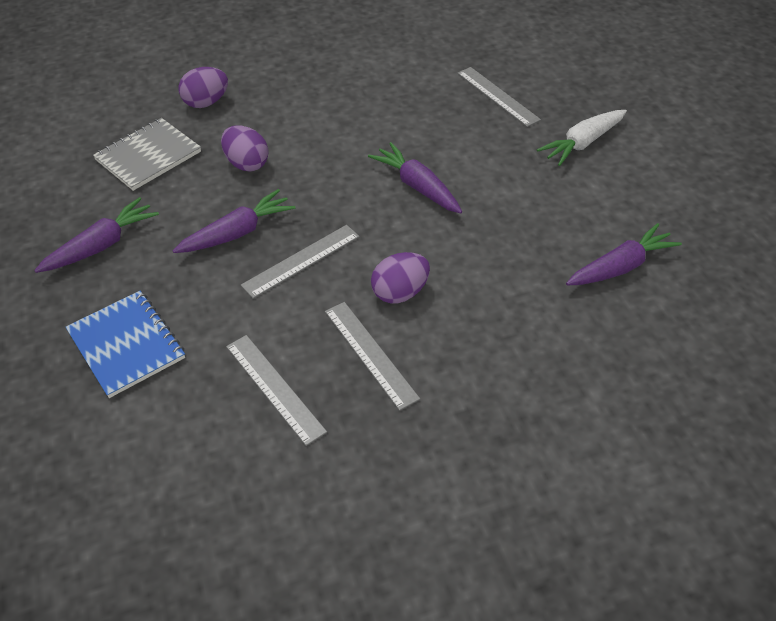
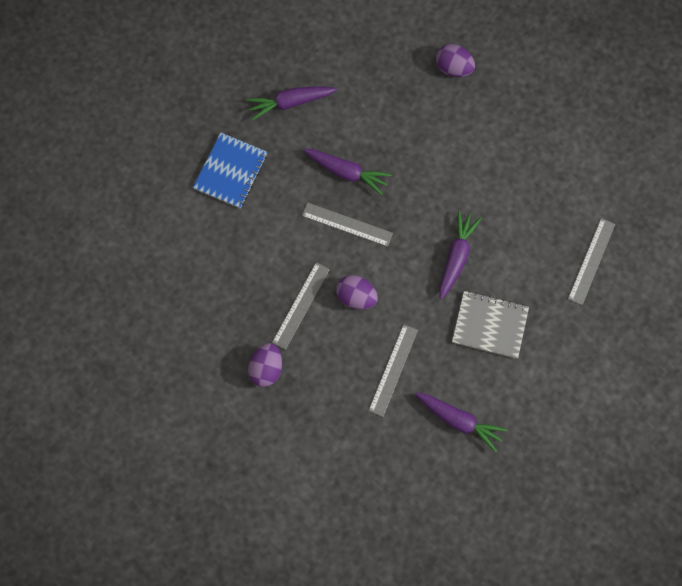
camera: 60 degrees right, 25 degrees up
purple carrot [34,197,159,273] -> purple carrot turned 150 degrees clockwise [246,87,337,121]
grey notebook [93,118,201,191] -> grey notebook moved to [452,291,529,359]
purple egg [221,125,269,171] -> purple egg moved to [248,343,282,387]
grey ruler [226,335,327,446] -> grey ruler moved to [368,324,418,417]
white carrot [537,110,627,166] -> none

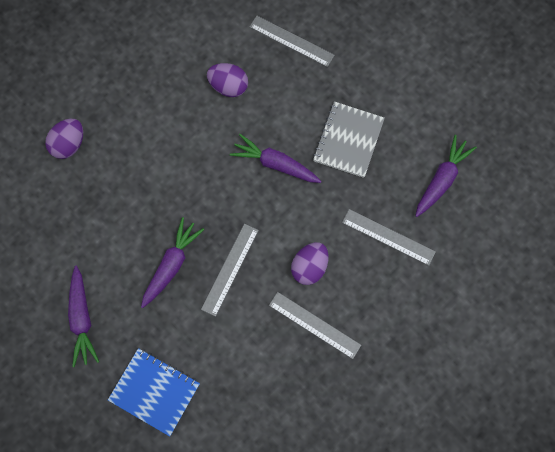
camera: 85 degrees left, 0 degrees up
purple egg [248,343,282,387] -> purple egg moved to [207,63,248,97]

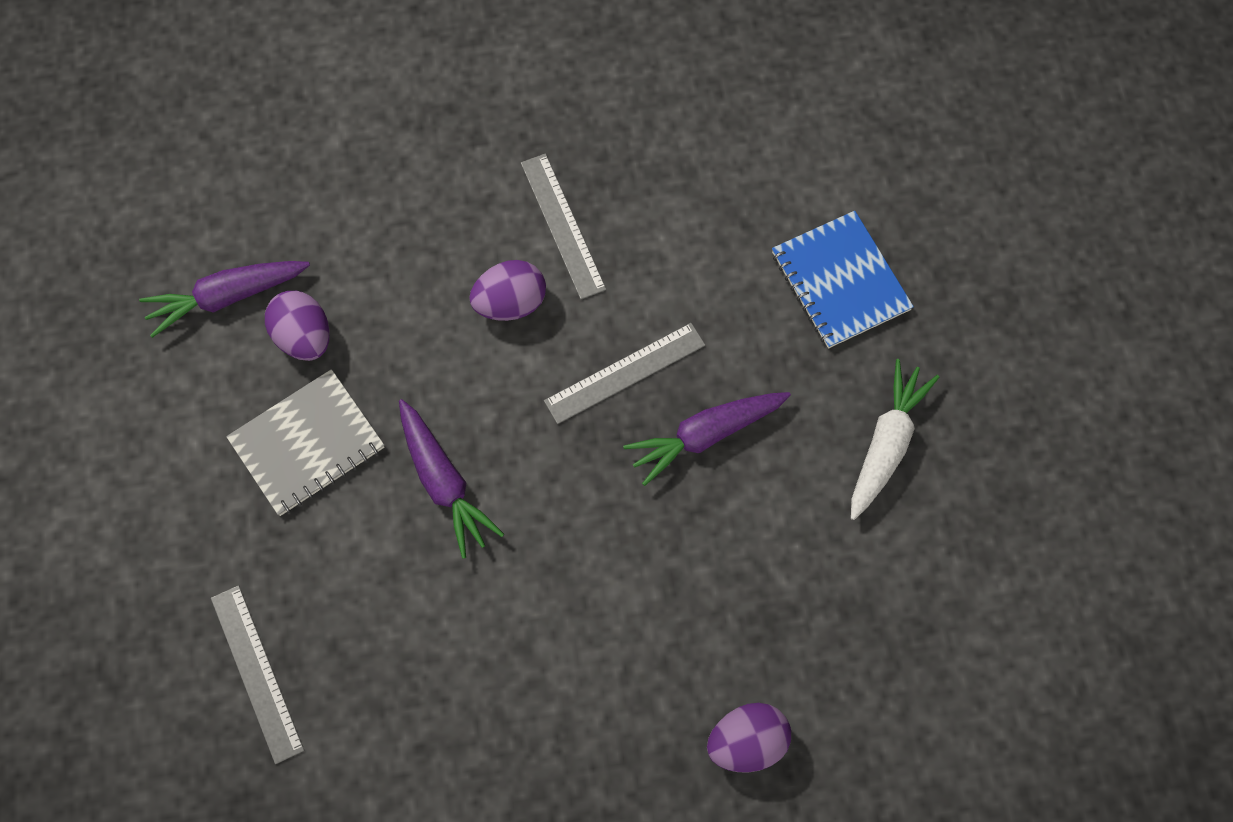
camera: 145 degrees left, 5 degrees down
purple carrot [68,266,99,367] -> white carrot [851,359,940,520]
purple egg [207,63,248,97] -> purple egg moved to [265,291,330,361]
grey ruler [342,209,436,266] -> none

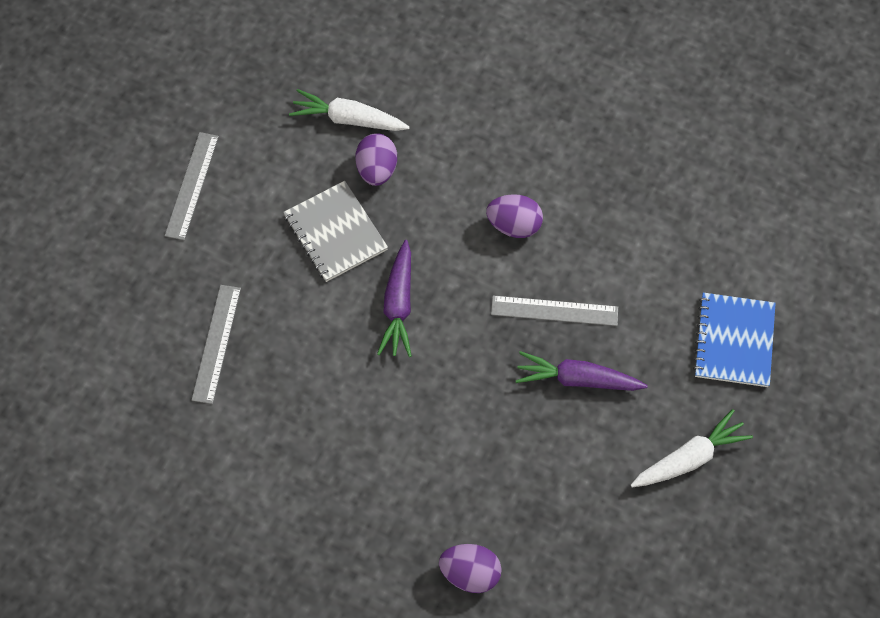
camera: 35 degrees right, 5 degrees down
purple carrot [139,261,310,338] -> white carrot [289,89,410,131]
grey notebook [226,369,384,516] -> grey notebook turned 60 degrees clockwise [283,181,388,282]
grey ruler [521,154,606,299] -> grey ruler moved to [165,132,219,240]

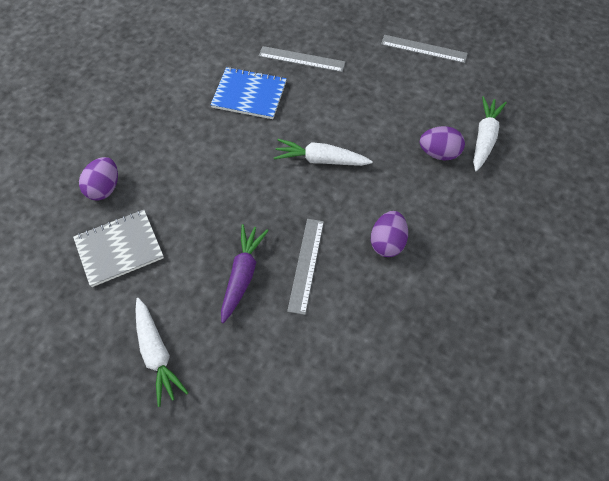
camera: 95 degrees right, 5 degrees down
grey notebook [283,181,388,282] -> grey notebook moved to [73,210,164,287]
purple carrot [377,240,412,357] -> white carrot [274,139,373,166]
blue notebook [693,293,776,387] -> blue notebook moved to [210,67,287,119]

